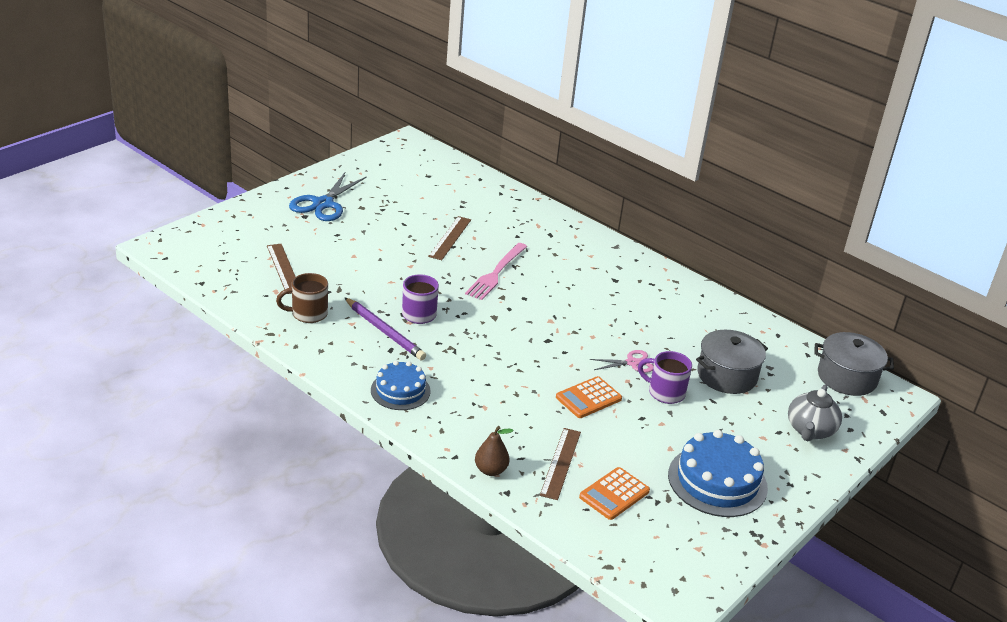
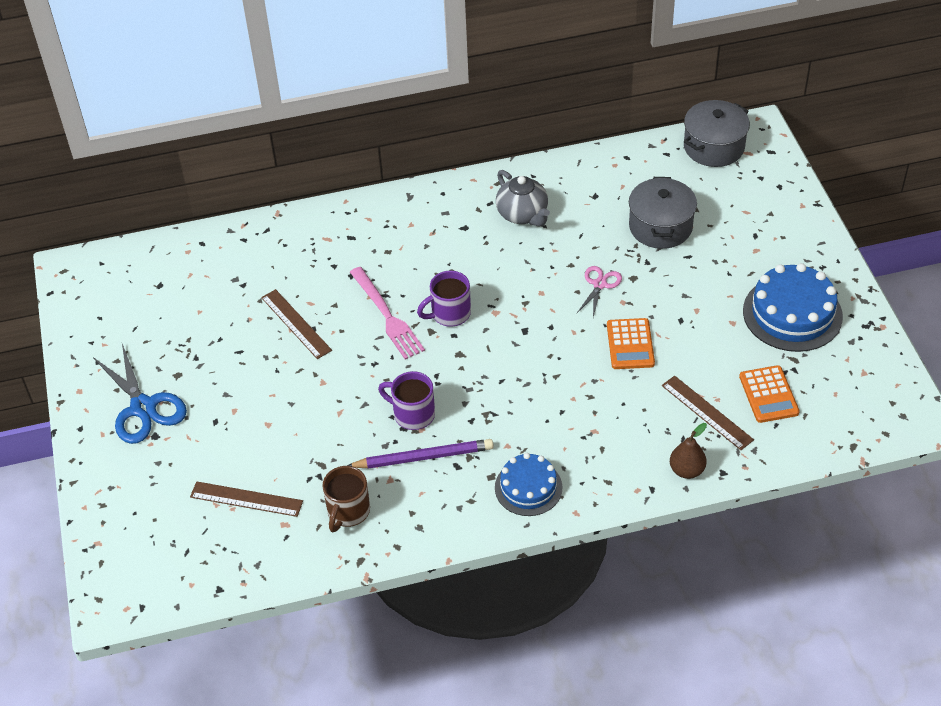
camera: 50 degrees left, 15 degrees up
purple mug [638,351,692,404] -> purple mug moved to [417,271,471,327]
grey teapot [788,385,842,441] -> grey teapot moved to [496,170,550,227]

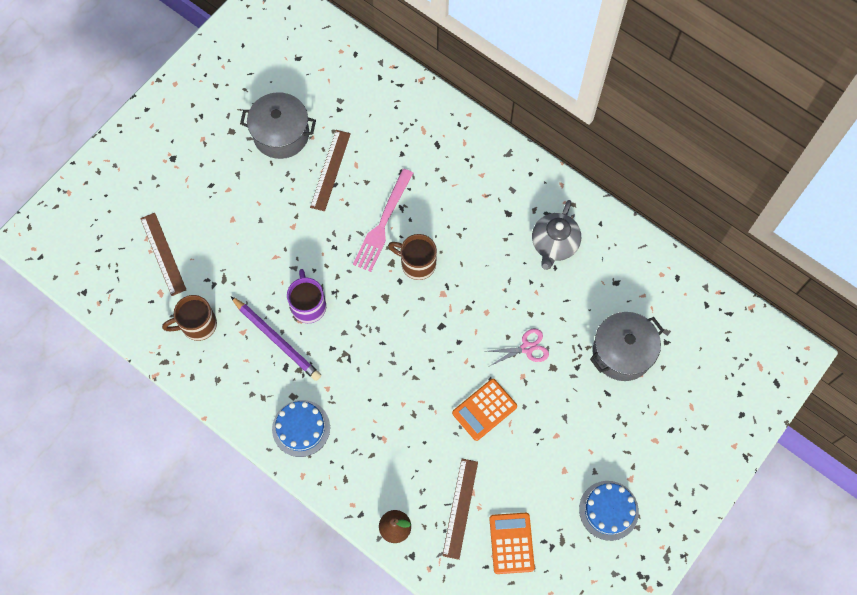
camera: 50 degrees right, 20 degrees up
blue scissors [93,344,187,444] -> none
purple mug [417,271,471,327] -> brown mug [388,234,437,280]
grey pot [684,100,750,167] -> grey pot moved to [240,92,316,159]
orange calculator [739,365,800,423] -> orange calculator turned 135 degrees clockwise [489,513,535,574]
blue cake [743,263,843,352] -> blue cake [579,481,639,541], size x0.63

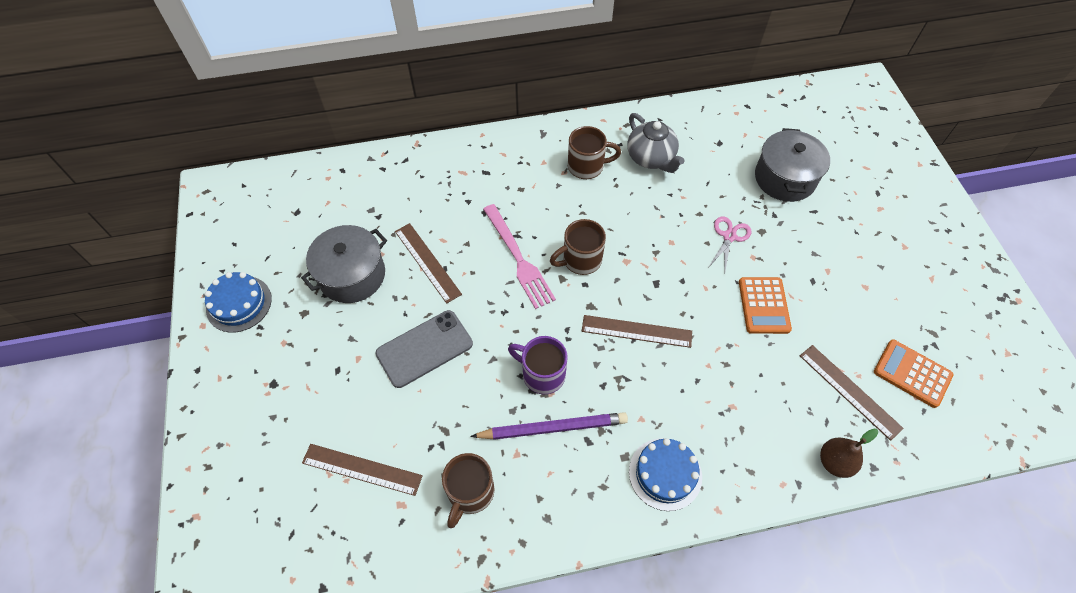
camera: 50 degrees left, 10 degrees down
blue cake [579,481,639,541] -> blue cake moved to [205,272,272,333]
none -> grey phone [375,310,473,388]
none -> brown mug [568,126,621,179]
none -> brown ruler [582,315,692,348]

